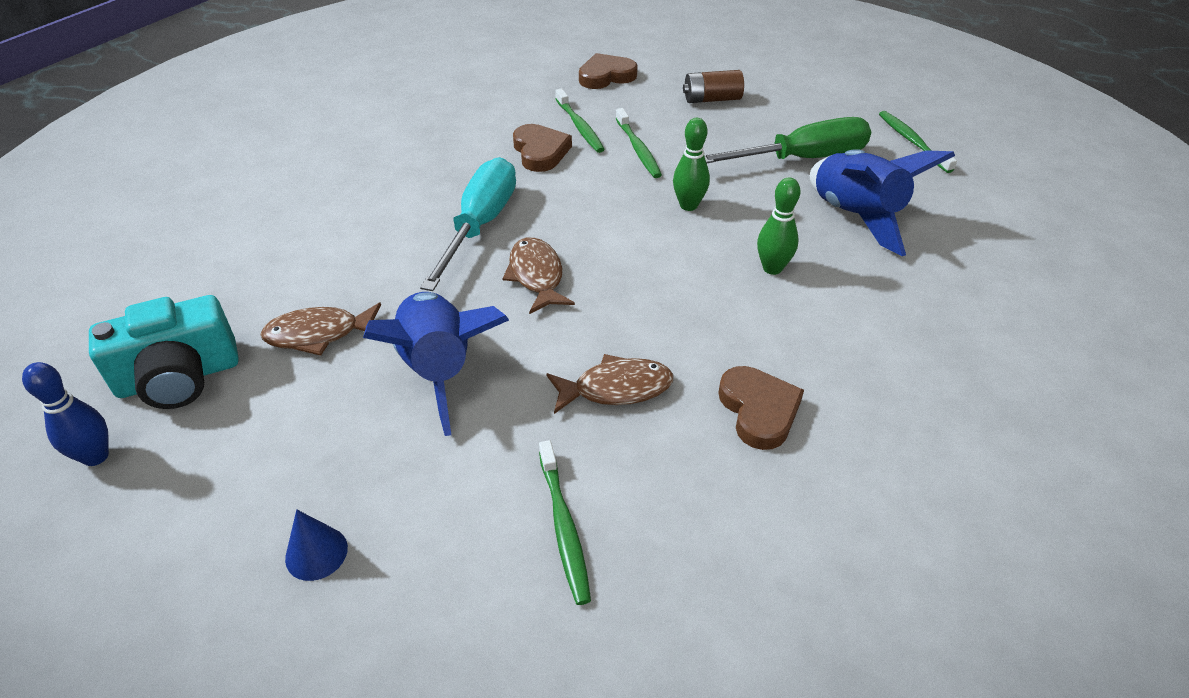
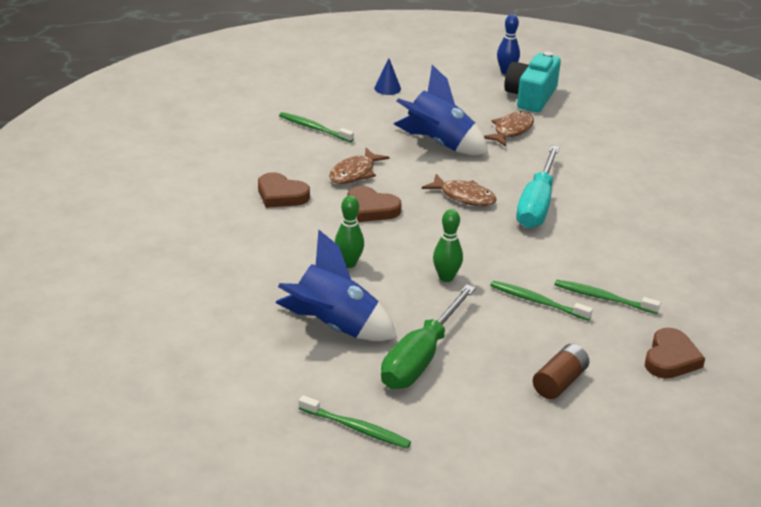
camera: 135 degrees right, 10 degrees down
turquoise screwdriver [420,157,516,291] -> turquoise screwdriver turned 45 degrees clockwise [516,145,560,228]
brown heart [513,124,572,172] -> brown heart moved to [347,186,402,222]

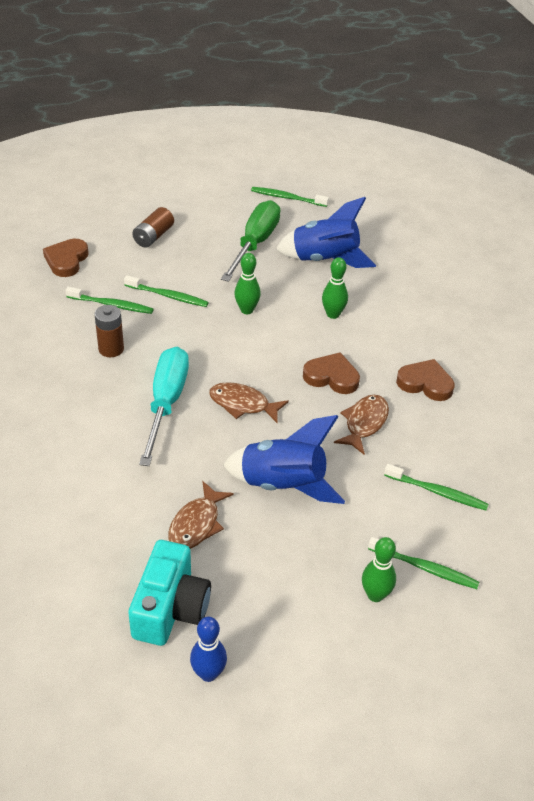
camera: 170 degrees right, 10 degrees up
blue cone [374,58,401,95] -> green bowling pin [362,537,396,602]
none -> brown battery [94,305,124,357]
none -> green toothbrush [368,537,479,589]

